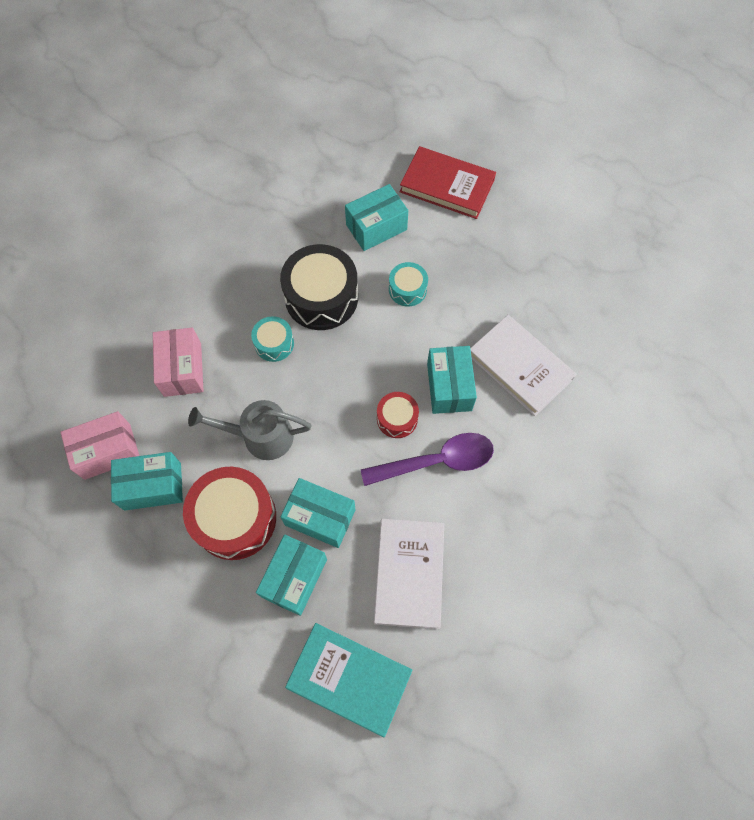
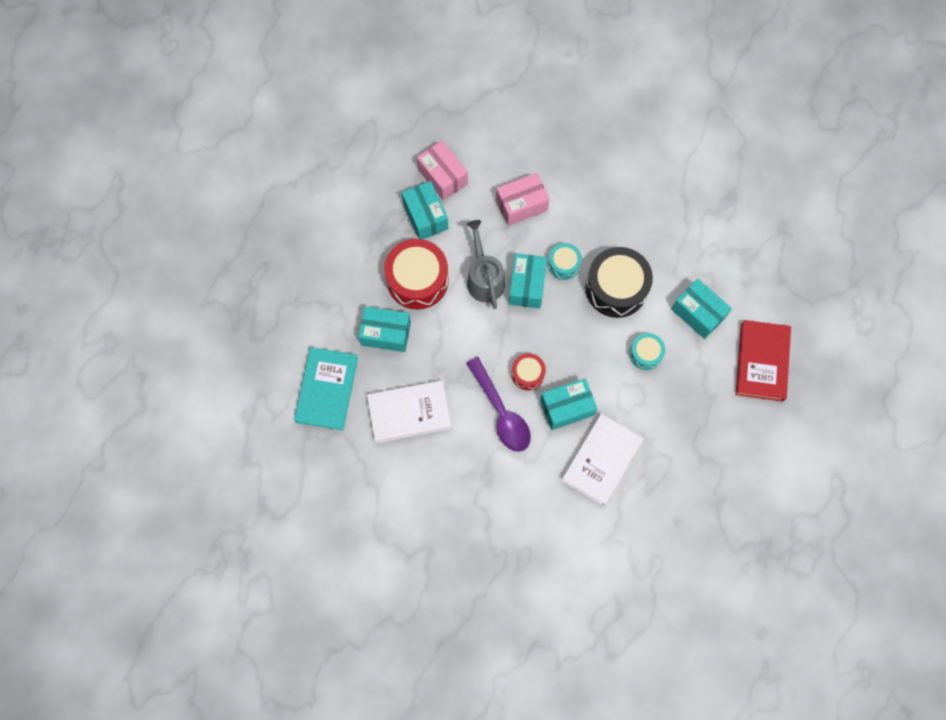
camera: 75 degrees right, 5 degrees up
turquoise box [280,478,356,548] -> turquoise box moved to [509,253,547,309]

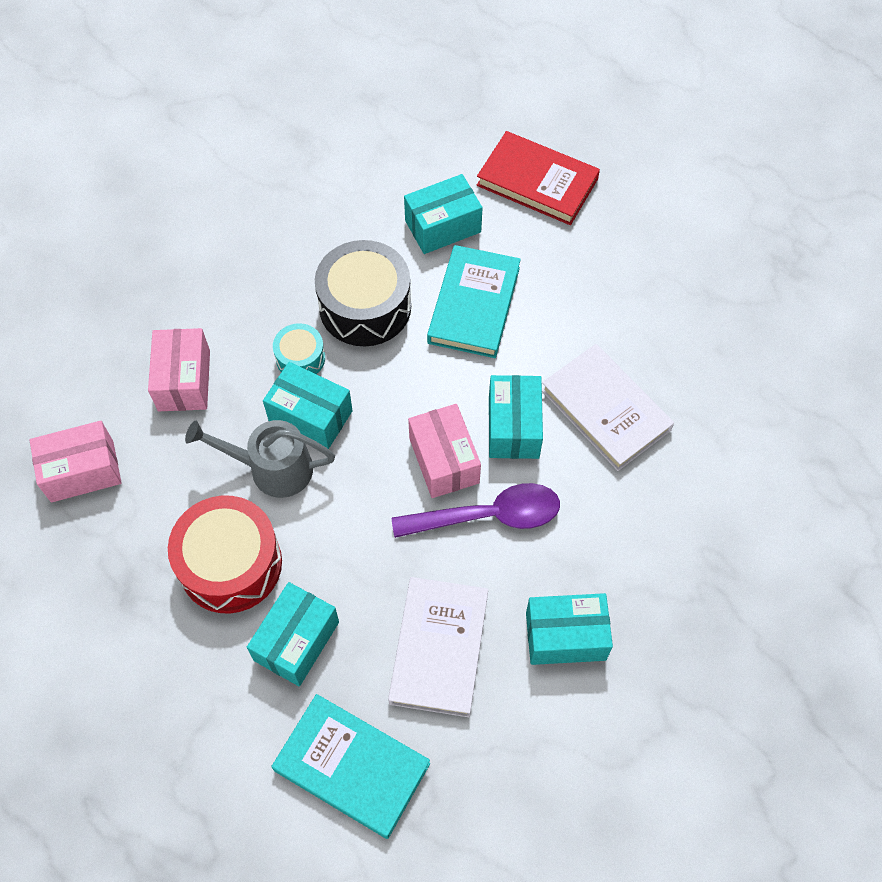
camera: 70 degrees left, 10 degrees down
turquoise box [402,181,448,239] -> turquoise box moved to [526,593,613,665]
red drum [511,353,546,390] -> pink box [408,404,481,498]
turquoise drum [629,333,665,370] -> turquoise book [427,245,521,358]

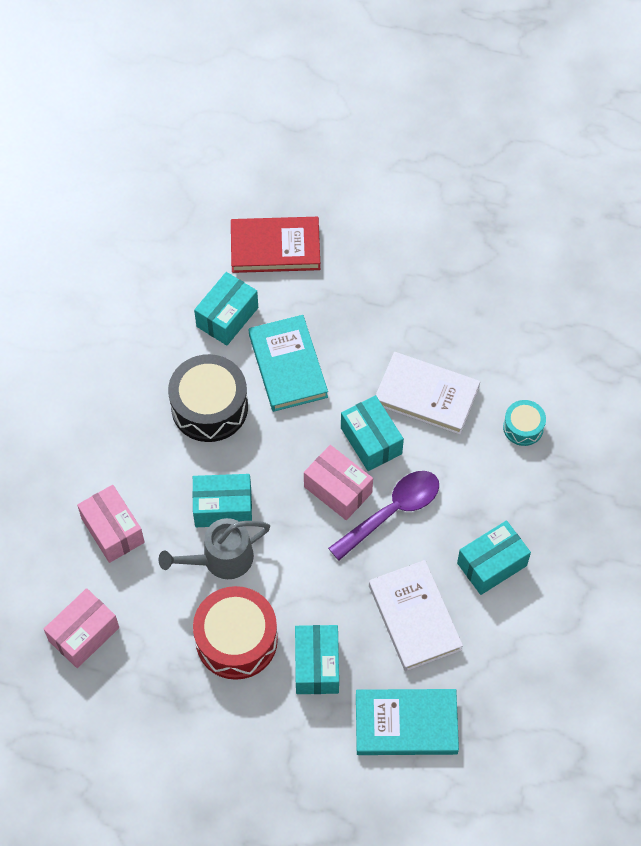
camera: 30 degrees left, 0 degrees up
turquoise drum [273,323,325,374] -> turquoise drum moved to [503,400,546,446]

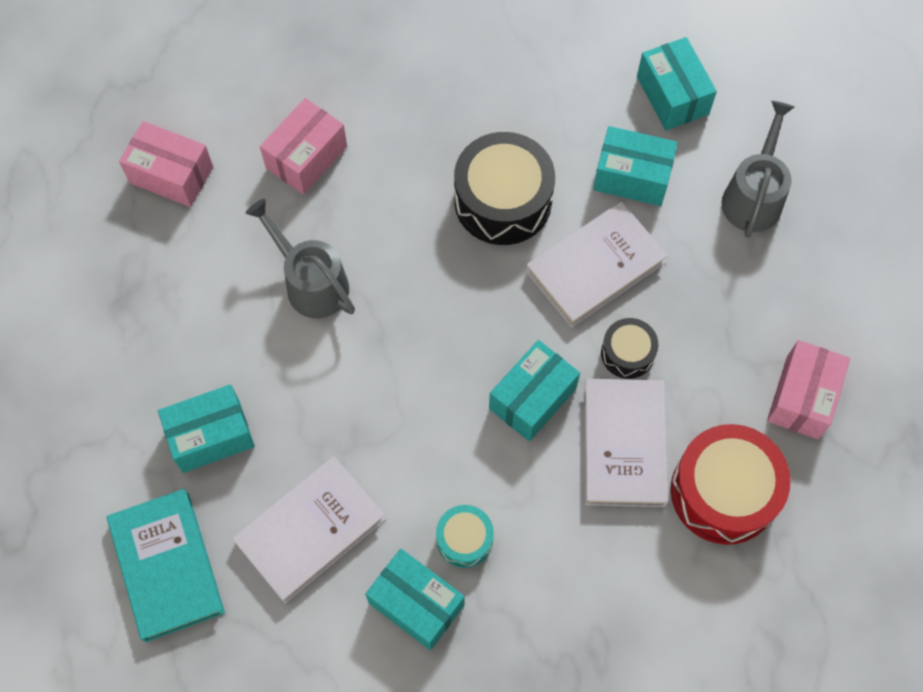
camera: 70 degrees right, 5 degrees up
turquoise box [192,474,252,527] -> turquoise box moved to [637,37,717,130]
red drum [193,586,278,680] -> red drum moved to [671,424,791,545]
red book [231,217,320,273] -> grey watering can [721,101,794,238]
turquoise book [249,315,328,412] -> white book [526,201,668,327]
pink box [304,445,373,520] -> pink box moved to [767,340,850,439]
purple spoon [328,471,439,560] -> none
turquoise drum [503,400,546,446] -> turquoise drum moved to [436,505,494,568]
none -> black drum [601,318,658,379]

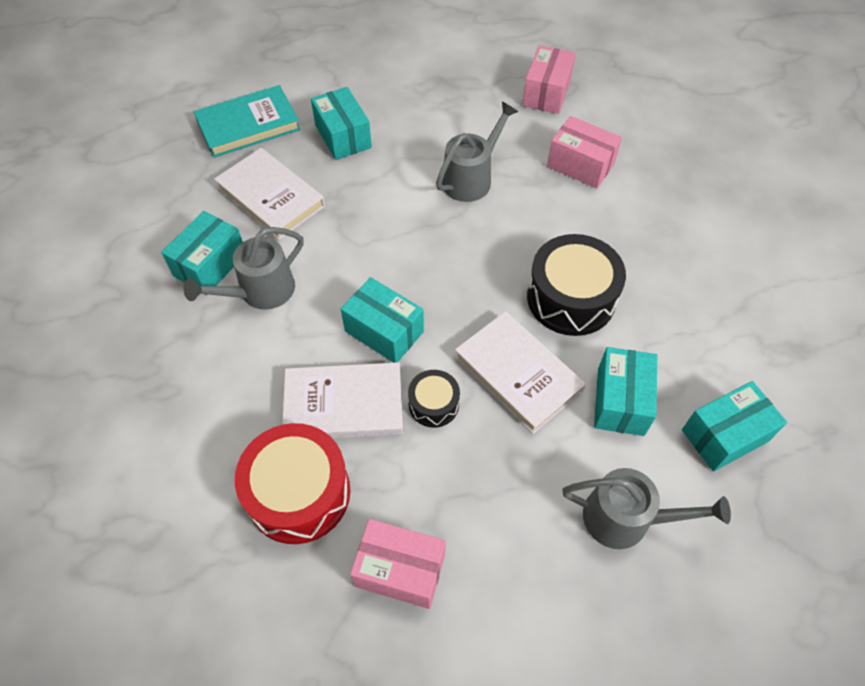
camera: 85 degrees right, 10 degrees down
turquoise drum [436,505,494,568] -> grey watering can [184,227,304,310]

